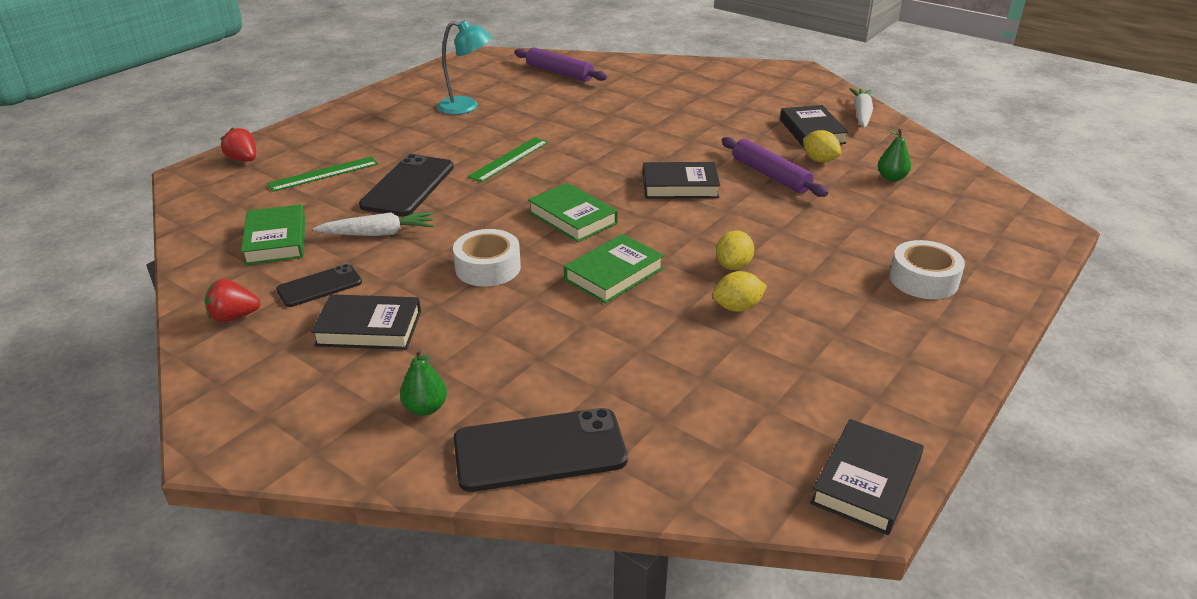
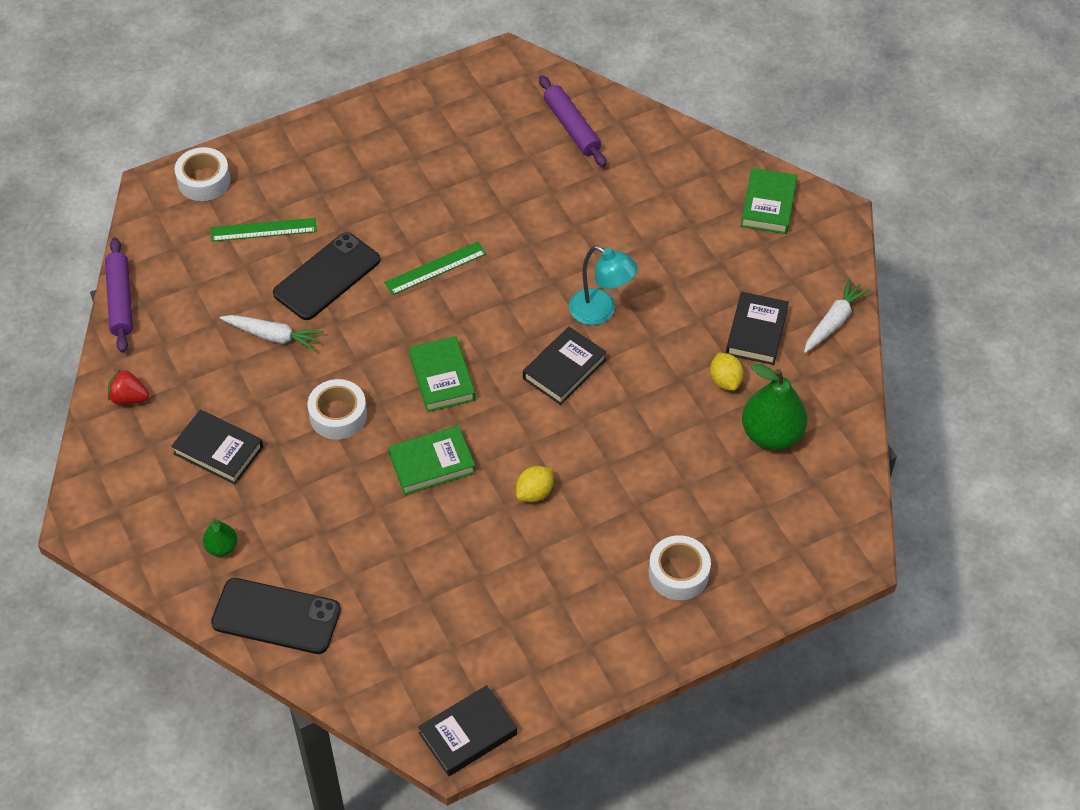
camera: 25 degrees right, 20 degrees up
red strawberry [220,127,256,161] -> white tape [175,147,230,201]
green book [241,204,305,265] -> green book moved to [741,168,797,234]
black phone [276,264,362,307] -> none
turquoise lamp [437,20,492,115] -> turquoise lamp moved to [569,246,638,325]
black book [643,162,720,198] -> black book turned 75 degrees counterclockwise [523,327,607,405]
yellow lemon [713,271,767,312] -> none
purple rolling pin [721,137,828,197] -> purple rolling pin moved to [105,238,133,353]
green pear [878,129,911,182] -> green pear [742,363,807,450], size x1.96

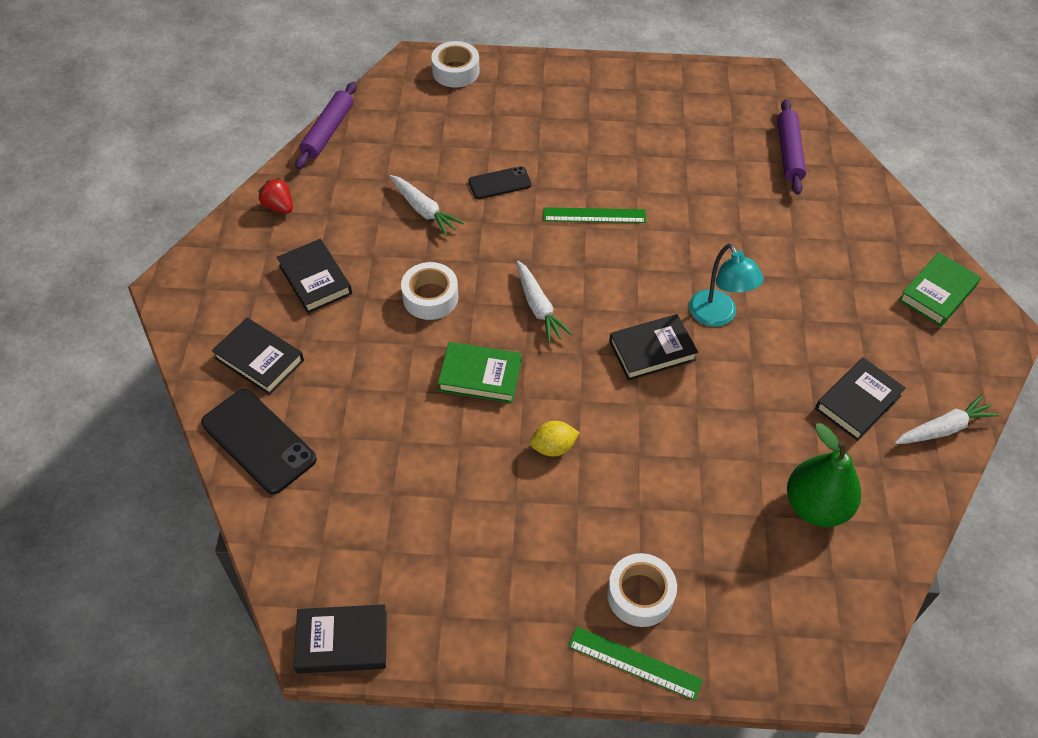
camera: 30 degrees right, 0 degrees up
green pear [203,519,237,557] -> black book [212,318,304,395]
green ruler [211,218,317,242] -> green ruler moved to [568,626,703,701]
black phone [273,232,380,320] -> black phone [469,166,532,199], size x0.59
green book [409,336,476,412] -> white carrot [516,261,572,343]
yellow lemon [710,352,744,391] -> none

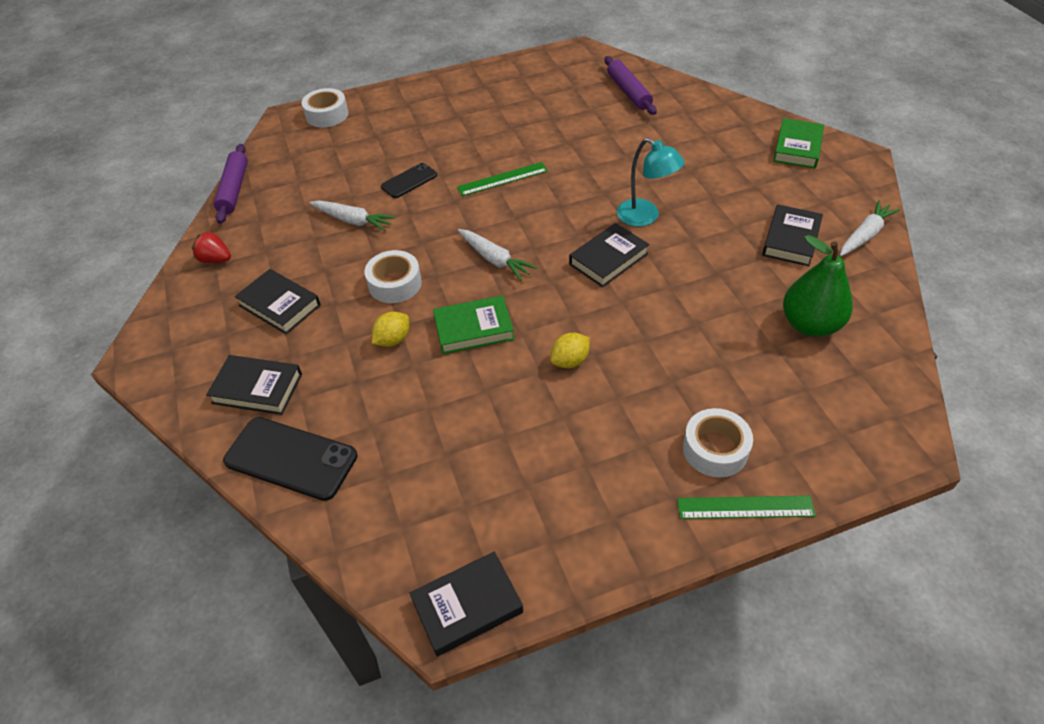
camera: 20 degrees left, 5 degrees down
none -> yellow lemon [372,312,409,347]

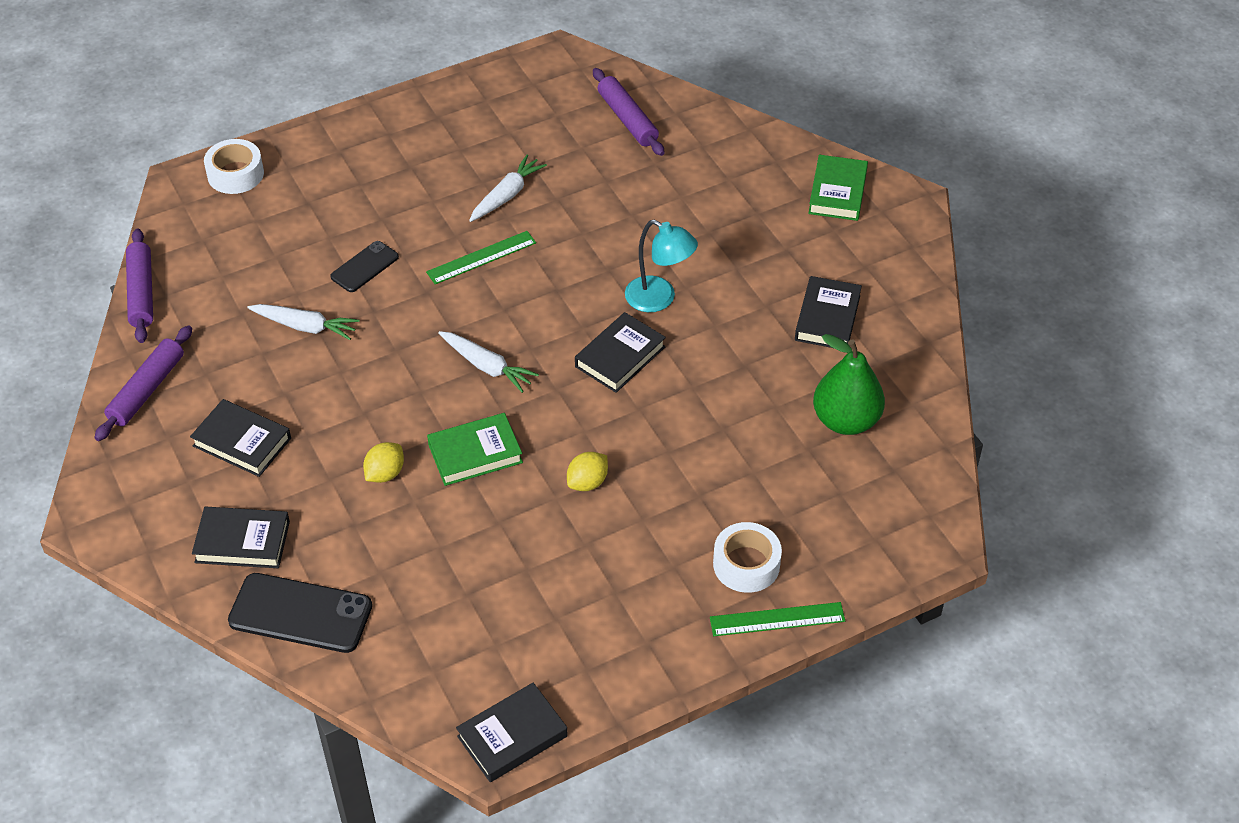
camera: 10 degrees left, 0 degrees up
red strawberry [192,232,231,263] -> purple rolling pin [94,325,192,441]
white tape [365,250,422,303] -> none
white carrot [840,200,901,256] -> white carrot moved to [469,155,547,222]

